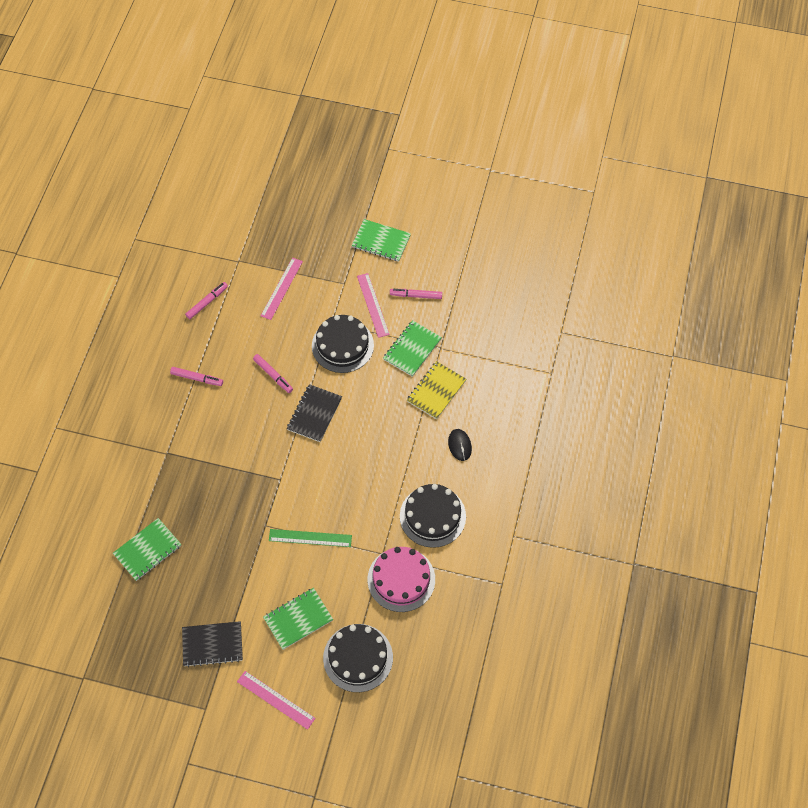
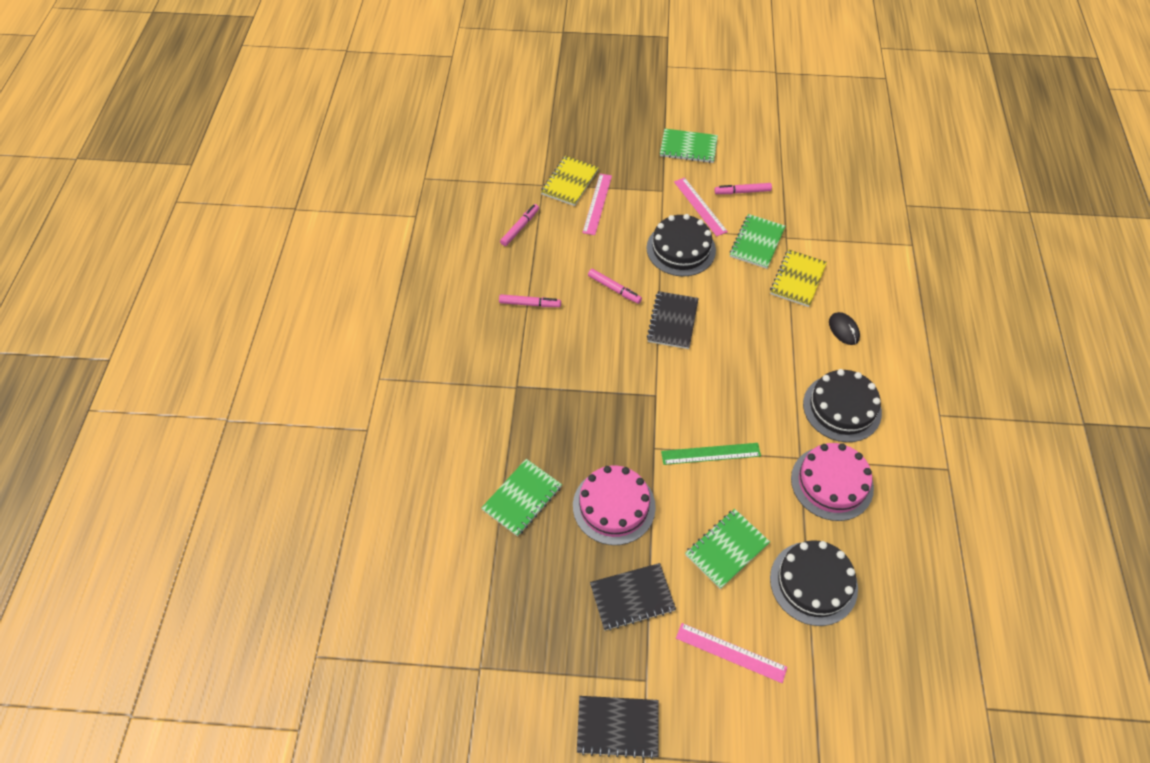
camera: 10 degrees left, 5 degrees down
none -> yellow notebook [541,156,599,206]
none -> pink cake [573,466,656,545]
none -> black notebook [577,696,659,759]

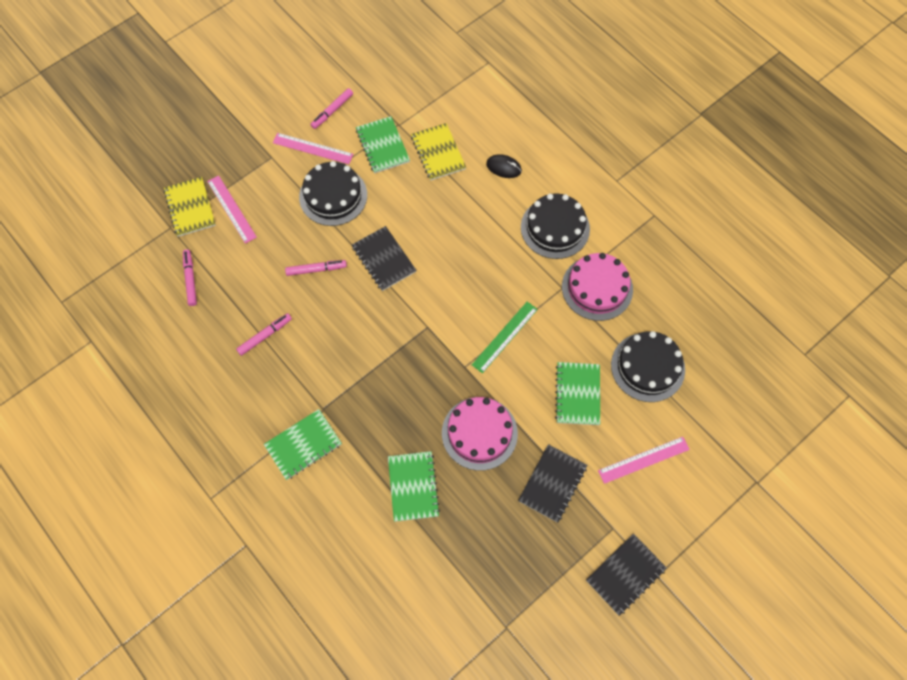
camera: 45 degrees left, 10 degrees up
green notebook [660,129,718,163] -> green notebook moved to [264,409,342,480]

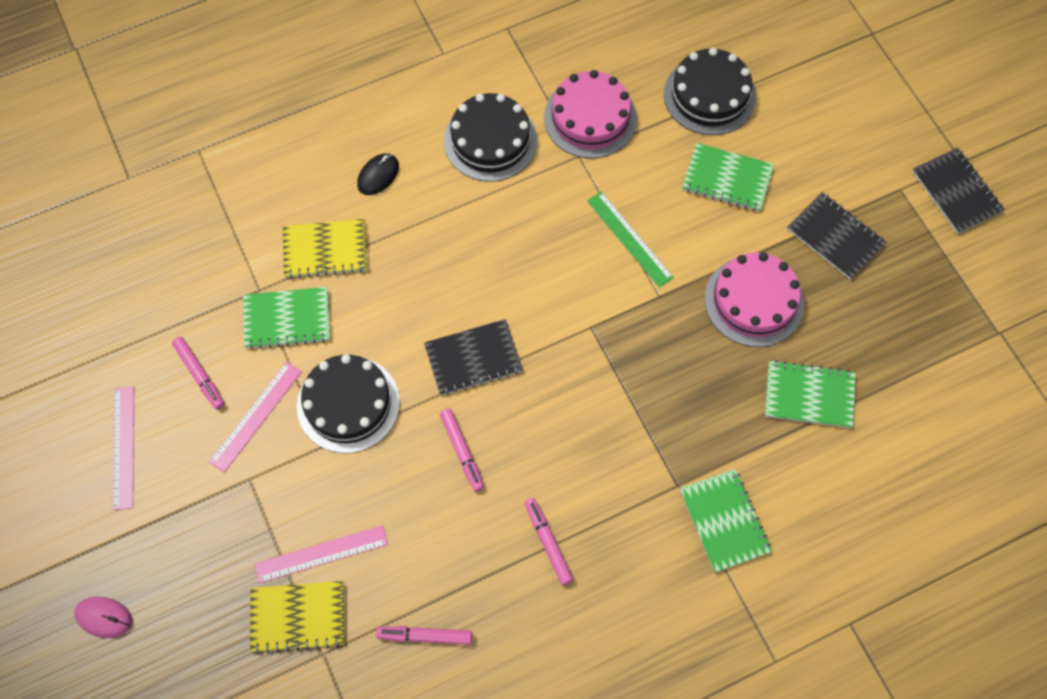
camera: 75 degrees left, 0 degrees up
pink marker [285,260,347,276] -> pink marker turned 150 degrees clockwise [440,409,484,492]
pink ruler [598,437,690,484] -> pink ruler moved to [112,387,134,510]
none -> pink mouse [74,597,133,638]

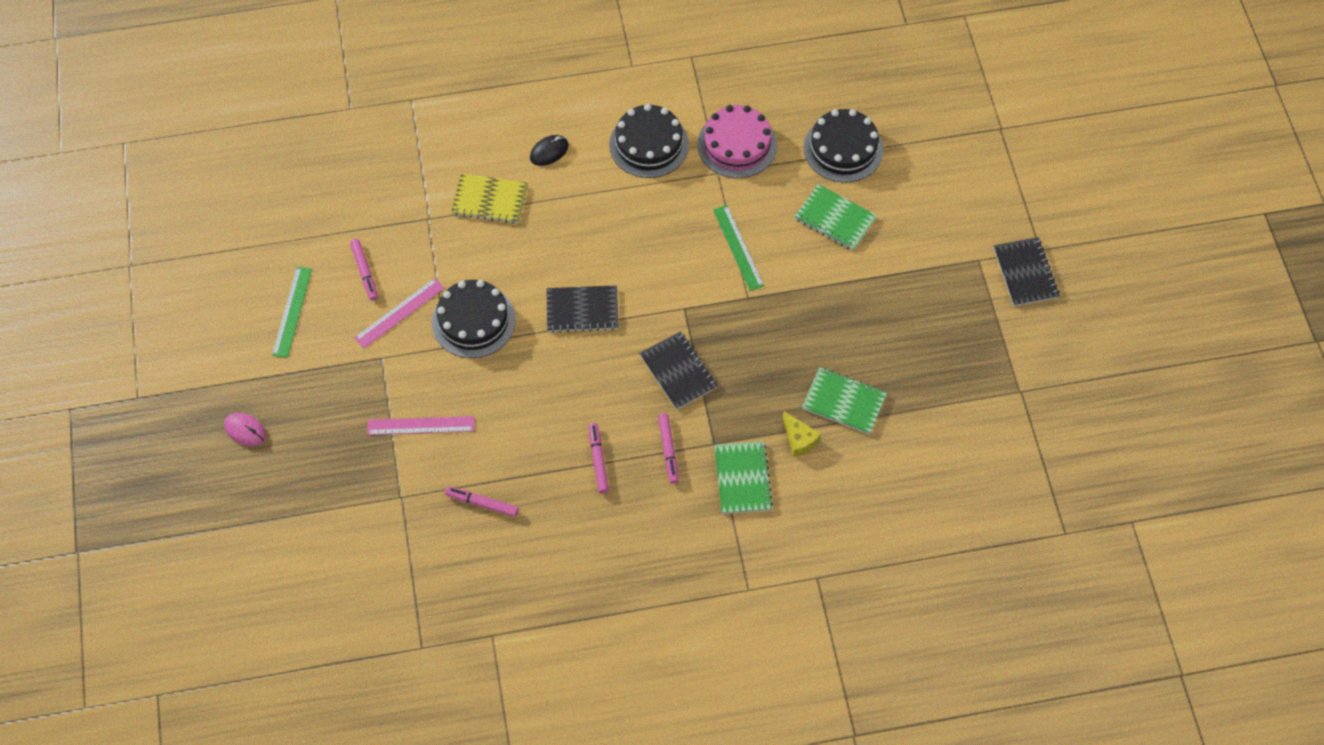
camera: 15 degrees right, 5 degrees down
pink ruler [112,387,134,510] -> green ruler [272,267,312,358]
green notebook [243,287,330,349] -> none
yellow notebook [250,581,345,654] -> none
pink marker [440,409,484,492] -> pink marker moved to [658,413,679,484]
pink cake [705,252,804,347] -> none
black notebook [787,192,887,280] -> black notebook moved to [639,331,718,410]
none -> yellow cheese [783,411,821,457]

